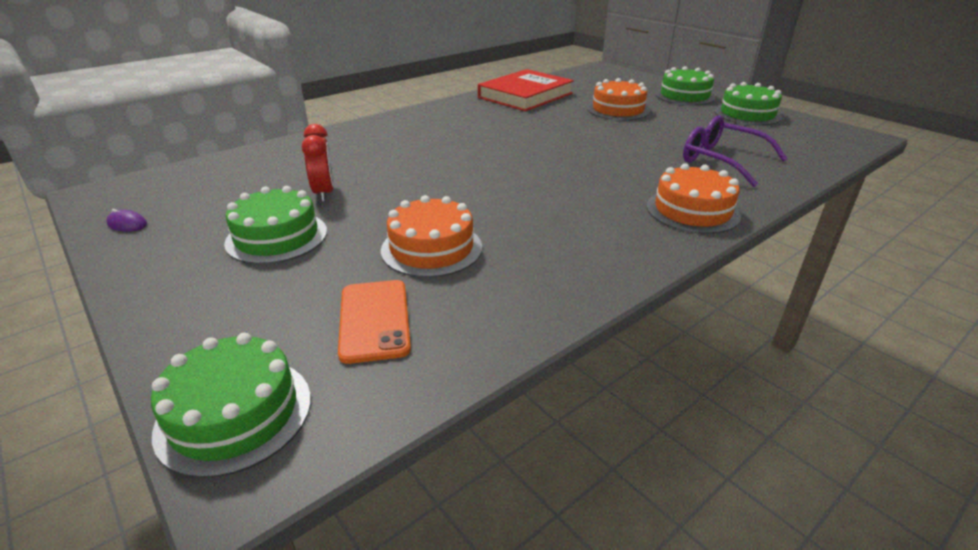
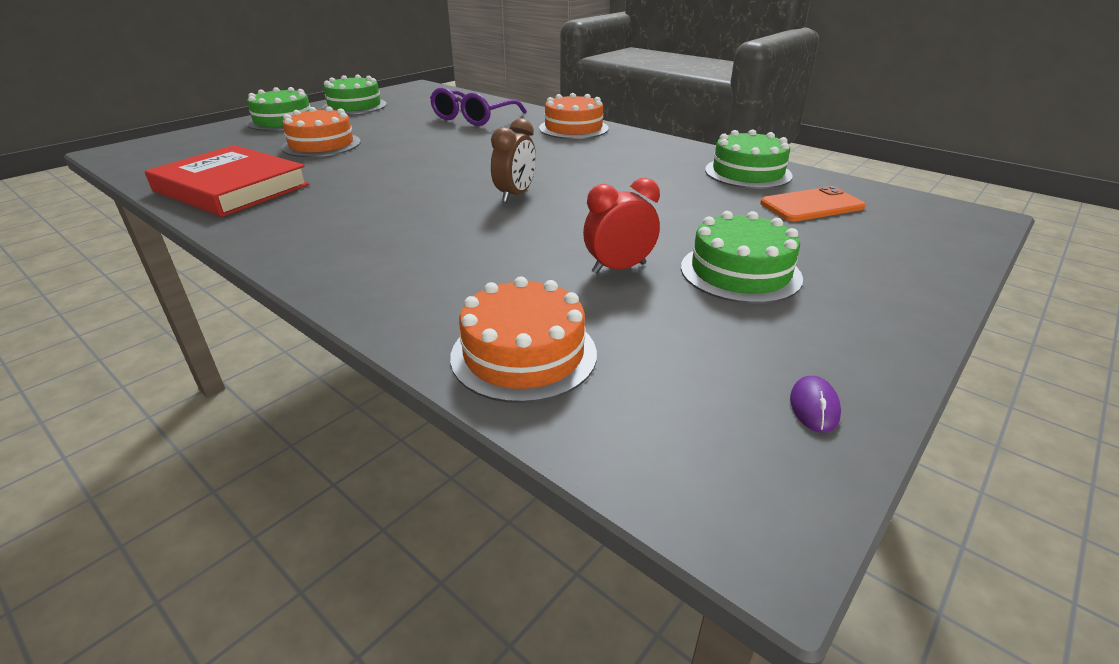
camera: 100 degrees left, 0 degrees up
green cake [151,333,311,478] -> green cake moved to [705,129,793,189]
orange cake [381,195,482,278] -> orange cake moved to [450,276,597,403]
none -> brown clock [491,118,536,203]

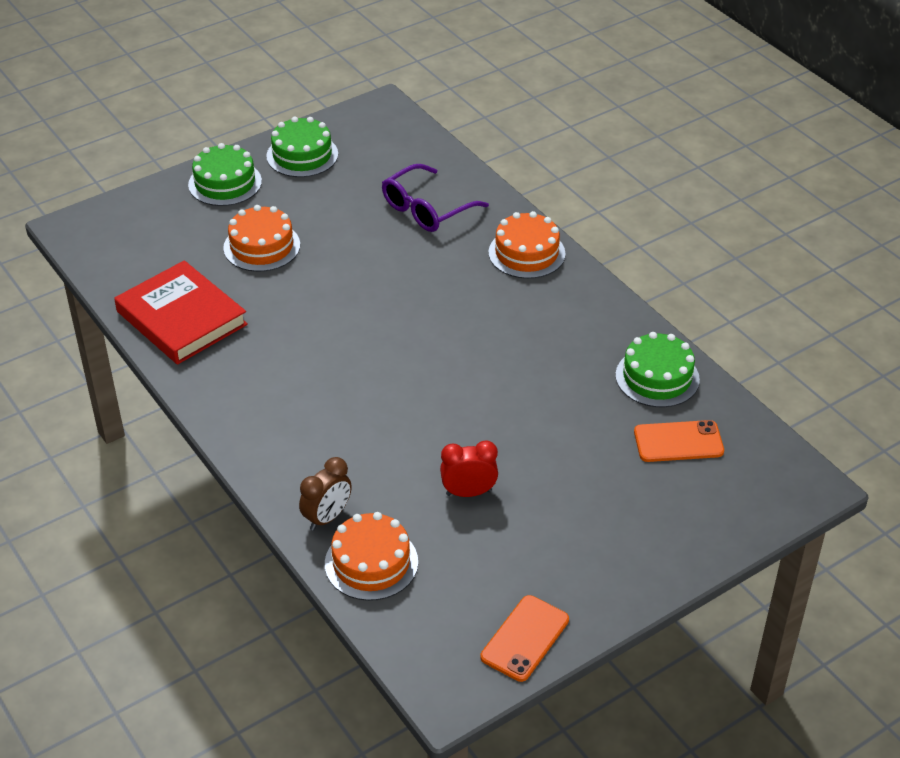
camera: 15 degrees right, 10 degrees up
brown clock [491,118,536,203] -> brown clock moved to [299,457,352,531]
green cake [681,211,803,304] -> none
purple mouse [790,376,841,433] -> orange phone [481,595,569,682]

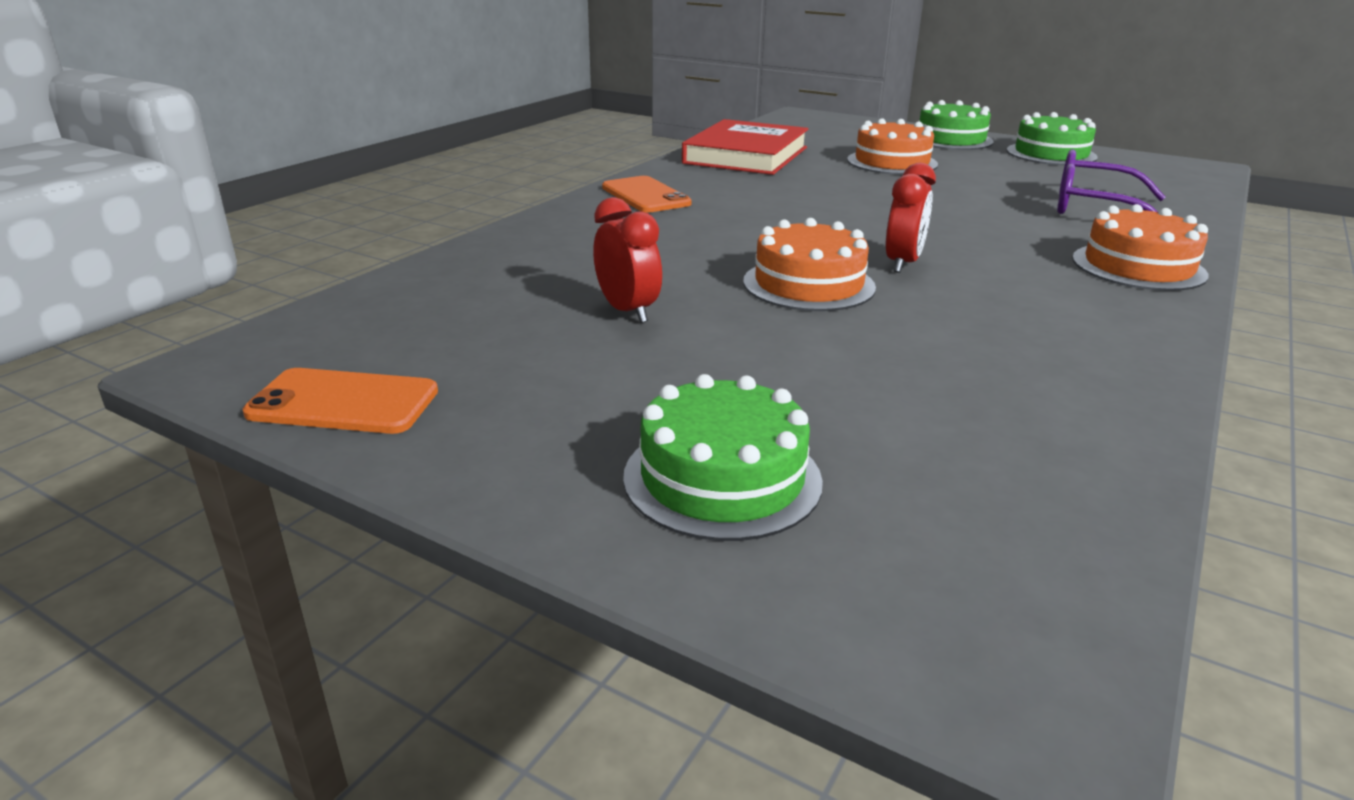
camera: 65 degrees right, 15 degrees down
brown clock [299,457,352,531] -> none
orange cake [325,512,418,601] -> orange cake moved to [743,218,876,311]
green cake [616,332,700,407] -> green cake moved to [623,374,823,541]
orange phone [634,420,724,462] -> orange phone moved to [602,176,692,213]
none -> red clock [886,163,936,273]

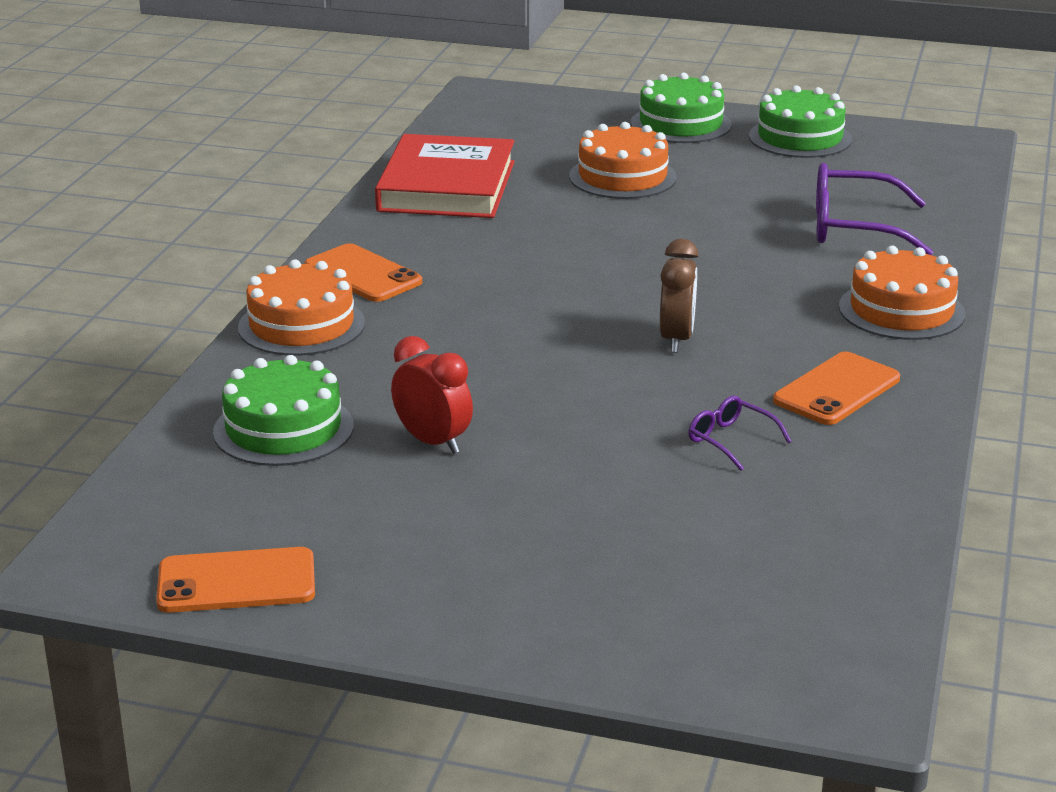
camera: 15 degrees left, 0 degrees up
green cake [623,374,823,541] -> green cake moved to [213,355,354,466]
orange cake [743,218,876,311] -> orange cake moved to [238,259,365,356]
red clock [886,163,936,273] -> brown clock [660,239,699,353]
none -> purple glasses [688,396,791,471]
none -> orange phone [773,352,900,425]

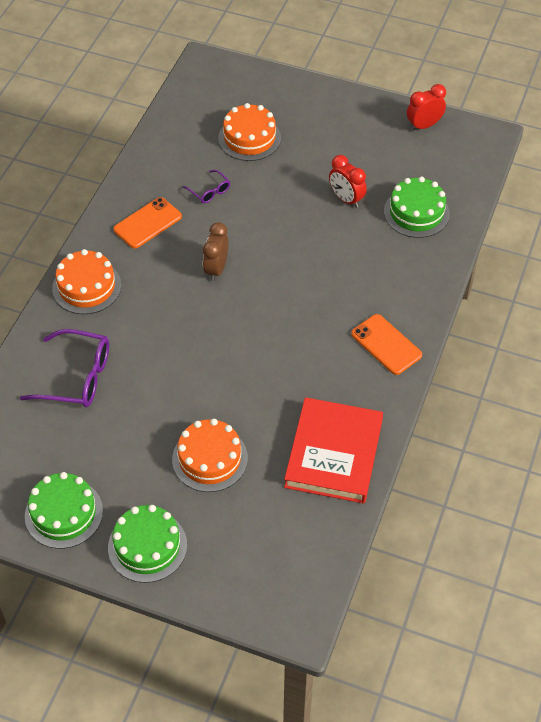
camera: 175 degrees left, 25 degrees up
orange phone [156,547,315,613] -> red clock [407,84,446,131]
orange cake [238,259,365,356] -> orange cake moved to [218,103,281,161]

